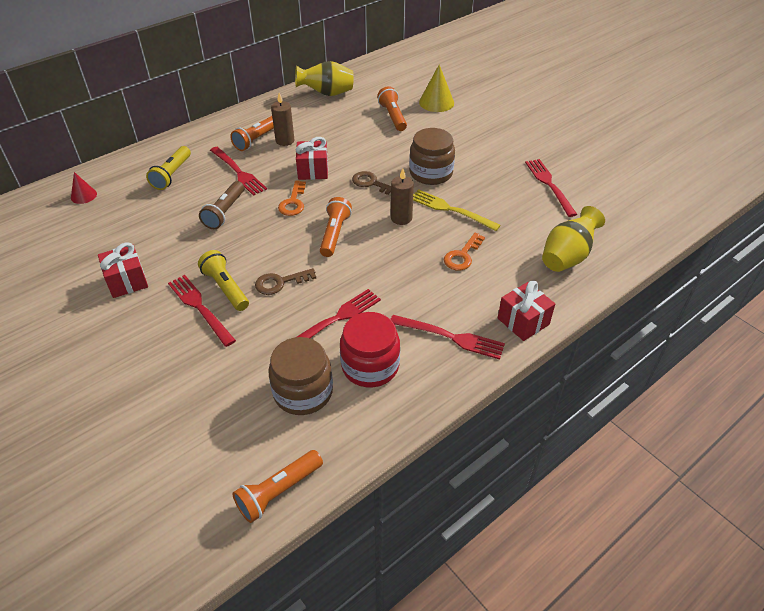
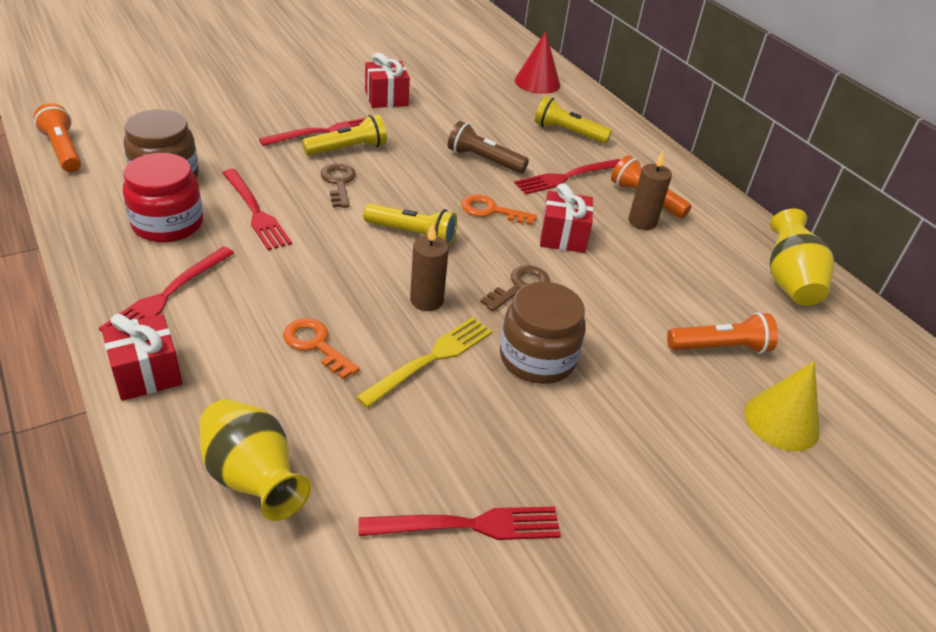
camera: 95 degrees right, 5 degrees down
red cone [71,172,97,204] -> red cone [515,31,560,94], size x1.65
orange flashlight [320,197,352,257] -> yellow flashlight [363,203,457,246]

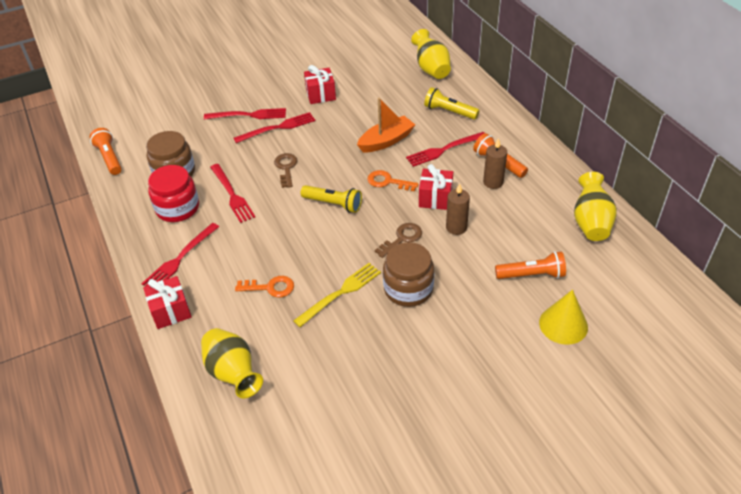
camera: 10 degrees right, 5 degrees up
orange key [283,318,360,380] -> orange key turned 135 degrees clockwise [235,276,294,298]
yellow flashlight [302,114,387,156] -> none
red fork [359,507,561,540] -> red fork moved to [204,108,286,120]
brown candle [410,223,449,311] -> brown candle moved to [446,183,470,235]
brown flashlight [448,121,529,173] -> orange boat [357,98,415,152]
red cone [515,31,560,94] -> yellow vase [411,29,451,79]

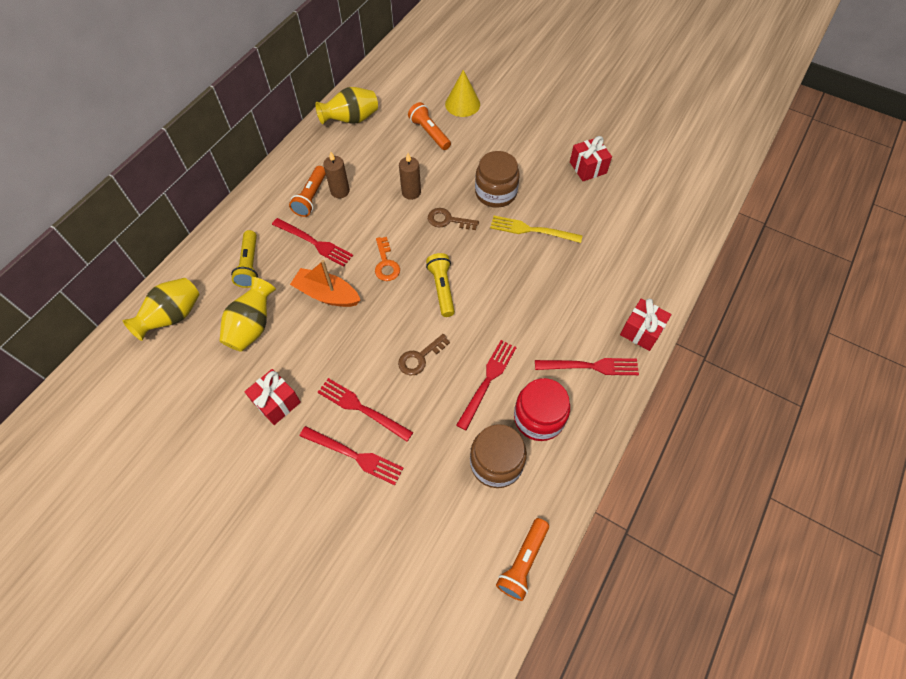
camera: 125 degrees left, 15 degrees up
yellow vase [201,328,263,398] -> yellow vase moved to [220,277,276,352]
red fork [204,108,286,120] -> red fork turned 150 degrees clockwise [300,426,404,485]
orange key [235,276,294,298] -> none
red gift [419,164,453,210] -> red gift moved to [570,136,612,181]

